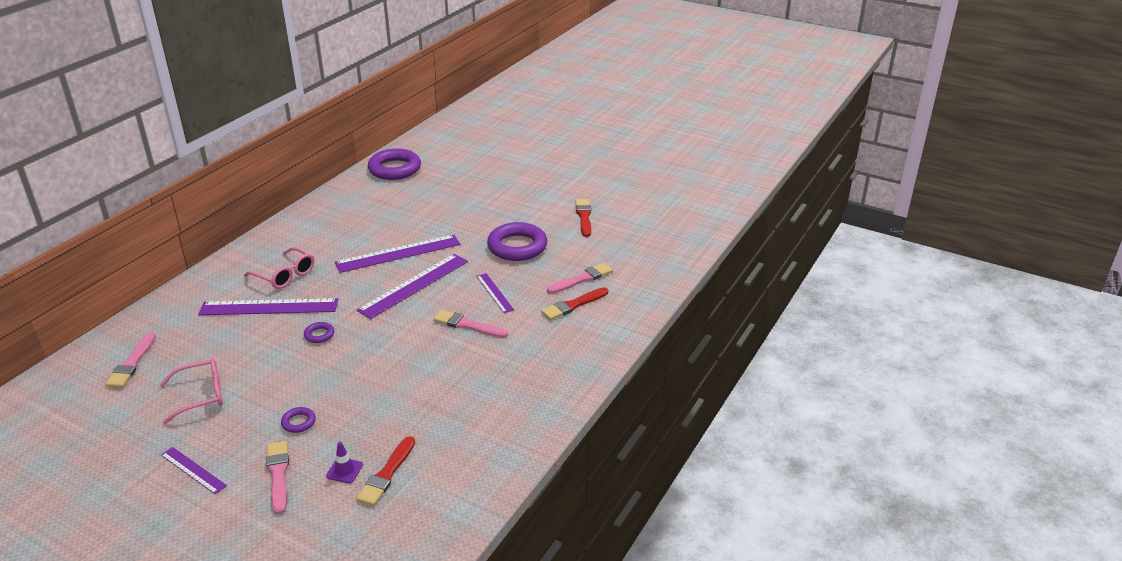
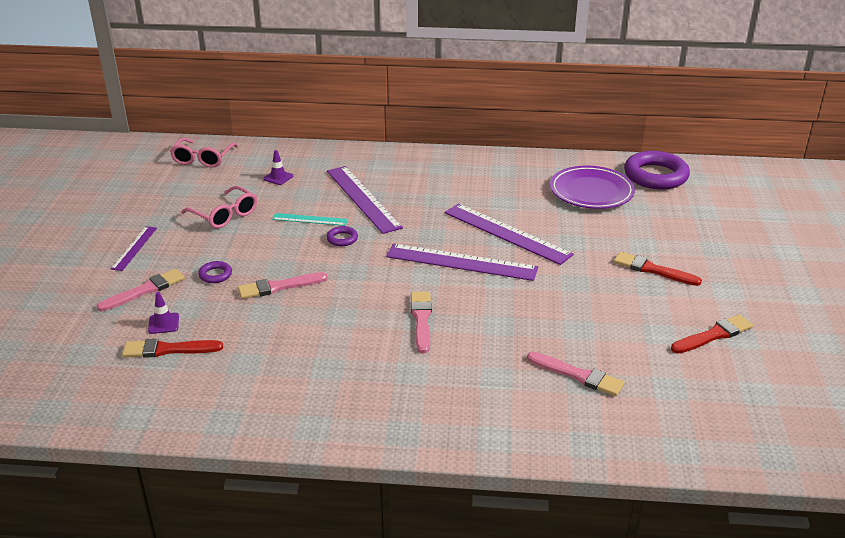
camera: 65 degrees right, 0 degrees up
pink brush [105,333,156,388] -> pink brush moved to [238,272,328,299]
pink glasses [244,247,314,289] -> pink glasses moved to [170,138,238,168]
purple ruler [476,273,514,313] -> none
purple ring [487,222,547,261] -> none
red brush [541,287,608,320] -> red brush moved to [614,252,702,286]
none -> purple traffic cone [263,150,293,185]
none -> turquoise ruler [272,213,348,226]
none -> purple plate [550,166,635,209]

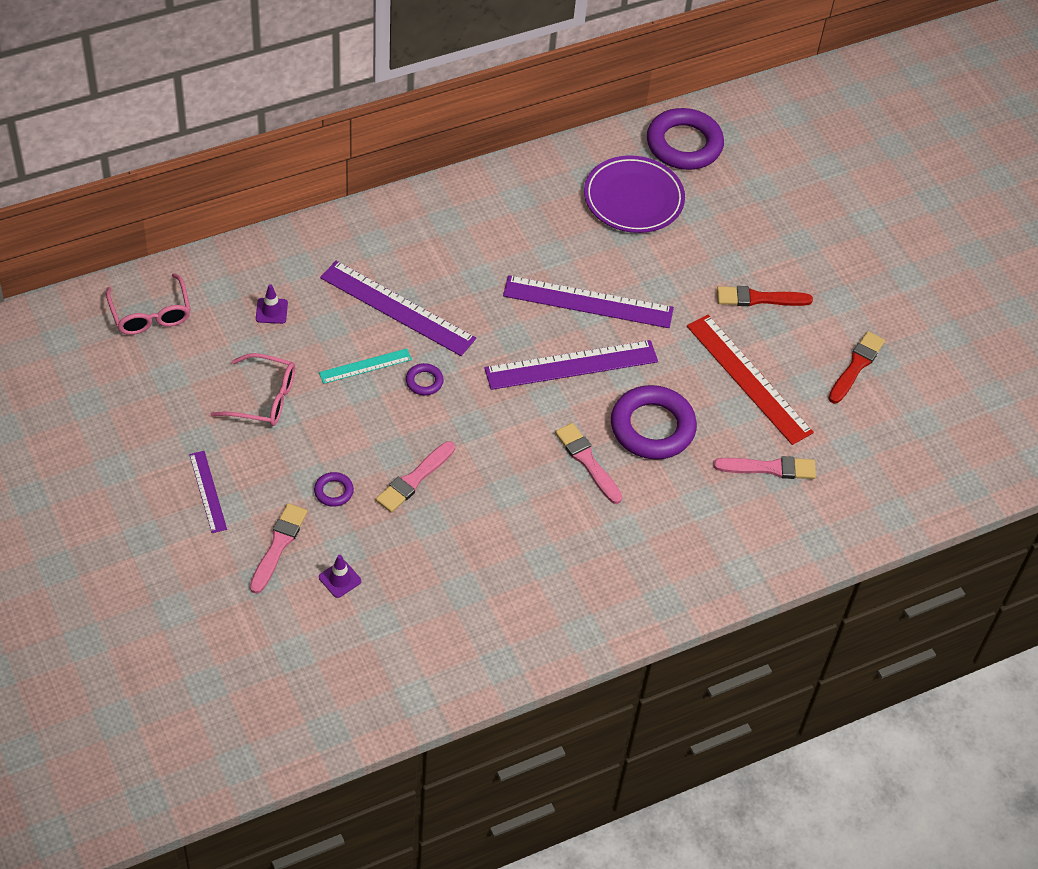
camera: 35 degrees left, 20 degrees up
red brush [122,339,223,358] -> none
none -> purple ring [611,385,697,459]
none -> red ruler [687,315,814,445]

